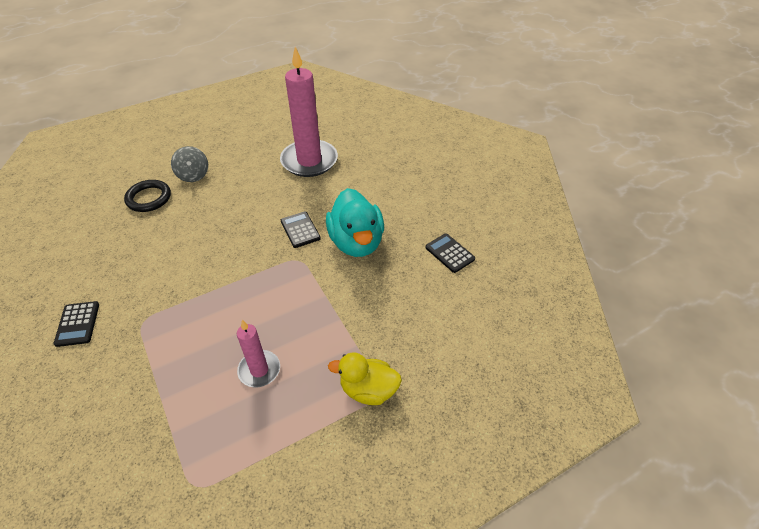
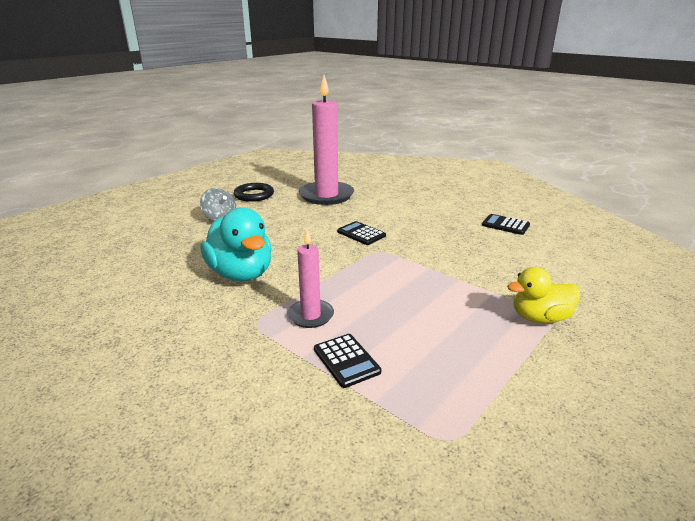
camera: 20 degrees left, 20 degrees down
black calculator [54,301,99,347] -> black calculator moved to [314,334,381,388]
black ring [124,180,171,212] -> black ring moved to [234,183,274,202]
pink candle [237,320,280,388] -> pink candle moved to [287,230,334,328]
turquoise duck [326,188,384,257] -> turquoise duck moved to [200,207,272,281]

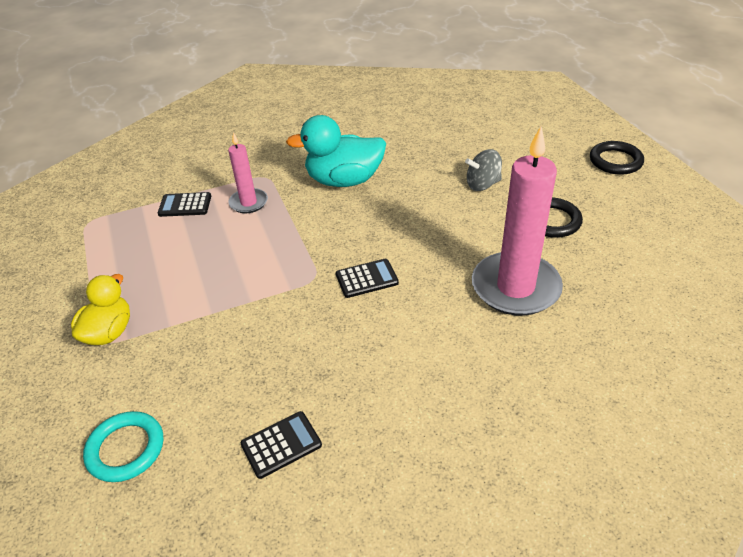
camera: 120 degrees right, 15 degrees up
none -> turquoise ring [83,411,163,482]
none -> black ring [590,141,644,175]

